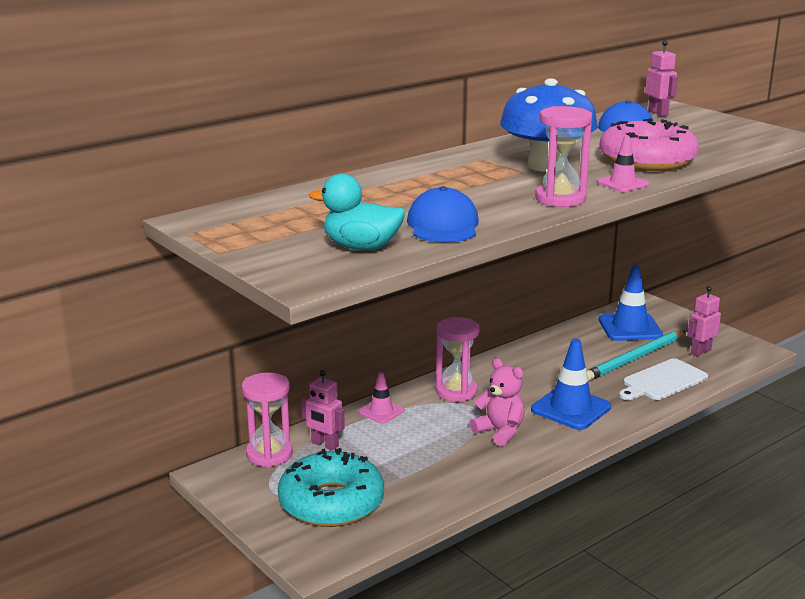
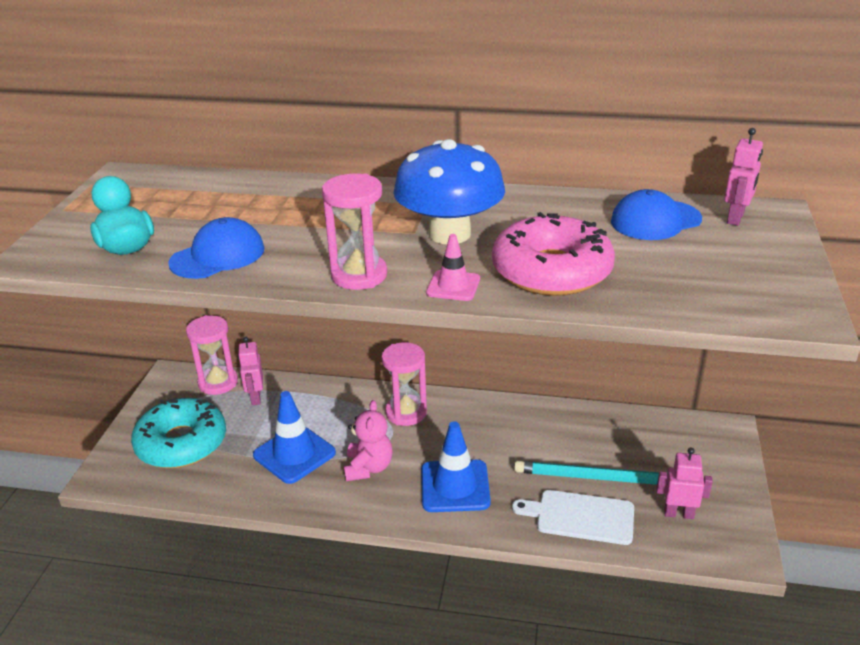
camera: 50 degrees right, 10 degrees up
pink traffic cone [358,372,404,424] -> none
blue traffic cone [598,266,663,341] -> blue traffic cone moved to [253,391,336,484]

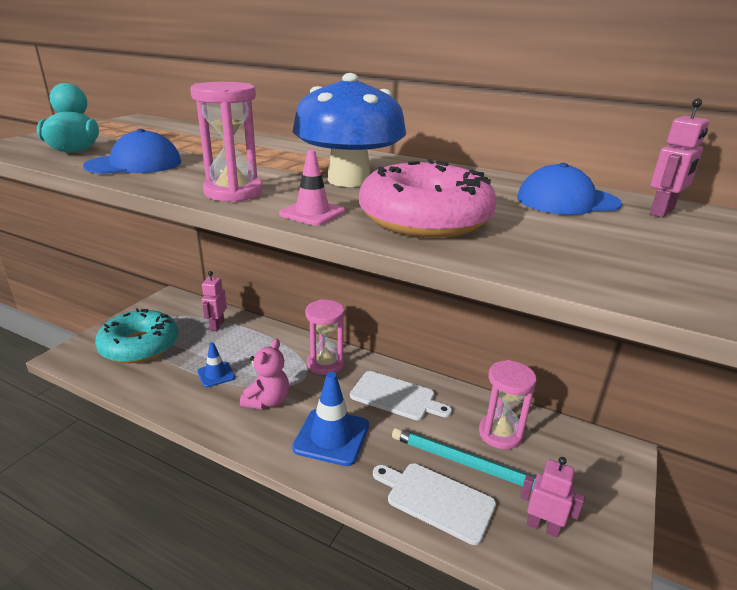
camera: 15 degrees right, 5 degrees down
pink hourglass [186,315,238,395] -> pink hourglass moved to [479,360,536,449]
blue traffic cone [253,391,336,484] -> blue traffic cone [197,342,235,387], size x0.57
none -> white cutting board [350,371,452,421]

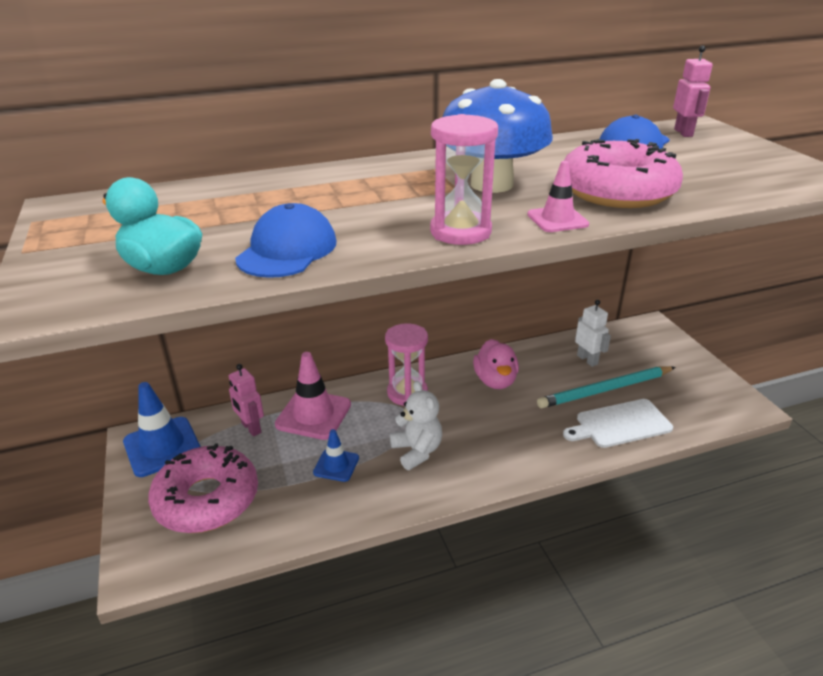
camera: 45 degrees left, 5 degrees up
turquoise donut [95,308,178,363] -> pink donut [148,443,258,533]
pink teddy bear [240,339,289,409] -> white teddy bear [390,381,442,470]
blue traffic cone [292,372,369,466] -> blue traffic cone moved to [123,382,201,477]
white cutting board [350,371,452,421] -> pink duck [473,339,519,389]
pink hourglass [479,360,536,449] -> white robot [575,300,611,367]
pink robot [520,457,585,538] -> none
none -> pink traffic cone [275,352,351,440]

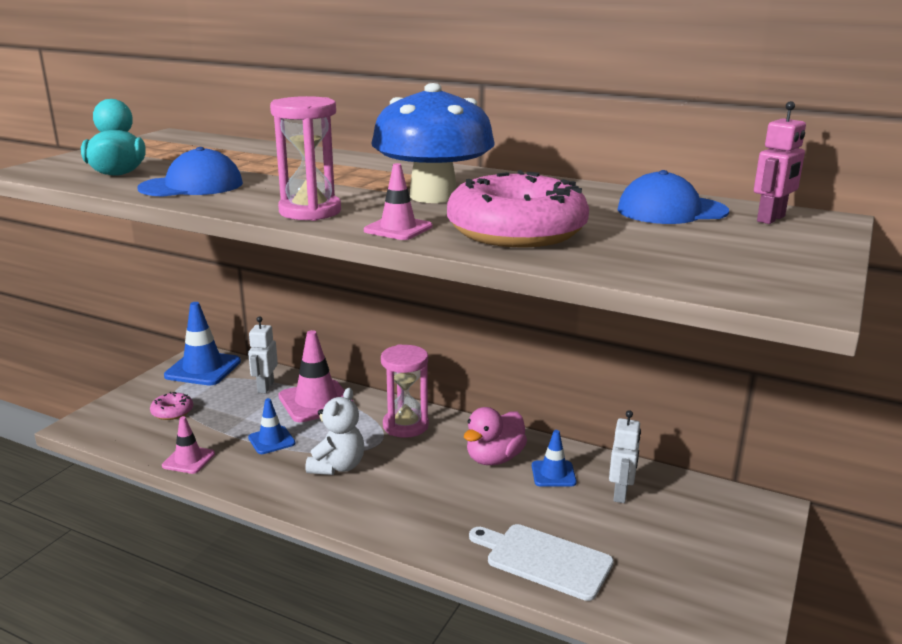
camera: 45 degrees right, 10 degrees down
pink donut [148,443,258,533] -> pink donut [150,392,193,420], size x0.44
pink robot [229,364,264,437] -> white robot [248,316,278,393]
turquoise pencil [537,366,675,408] -> none
none -> pink traffic cone [162,416,215,474]
none -> blue traffic cone [532,430,577,487]

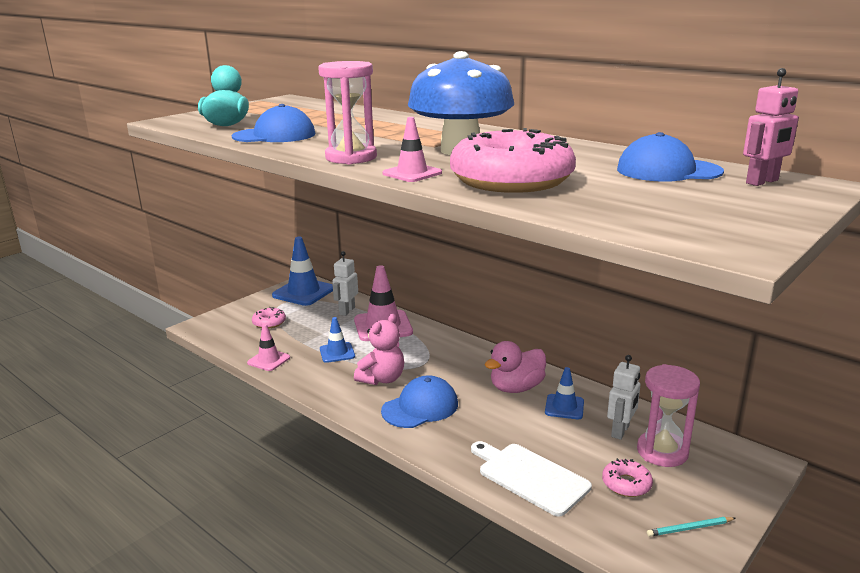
camera: 15 degrees right, 0 degrees up
white teddy bear [306,388,364,475] -> pink teddy bear [354,313,404,385]
pink hourglass [381,344,429,438] -> pink hourglass moved to [637,364,700,467]
none -> blue cap [381,375,458,428]
none -> pink donut [602,458,653,497]
none -> turquoise pencil [647,517,736,537]

